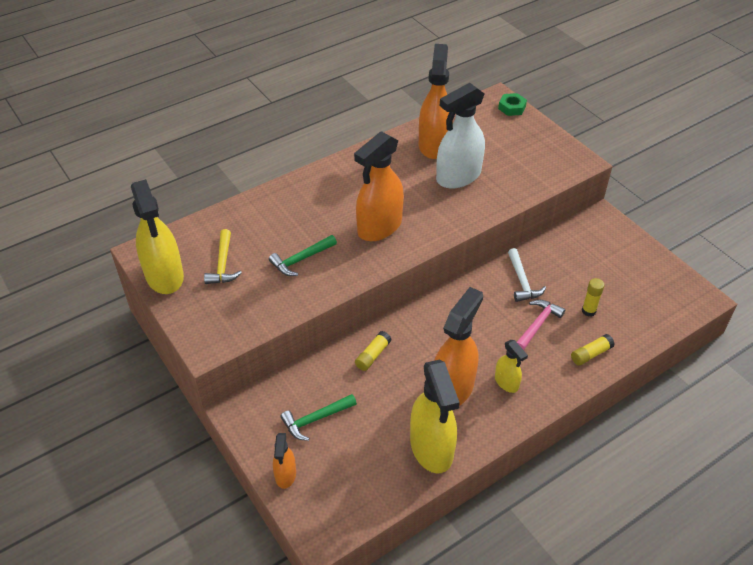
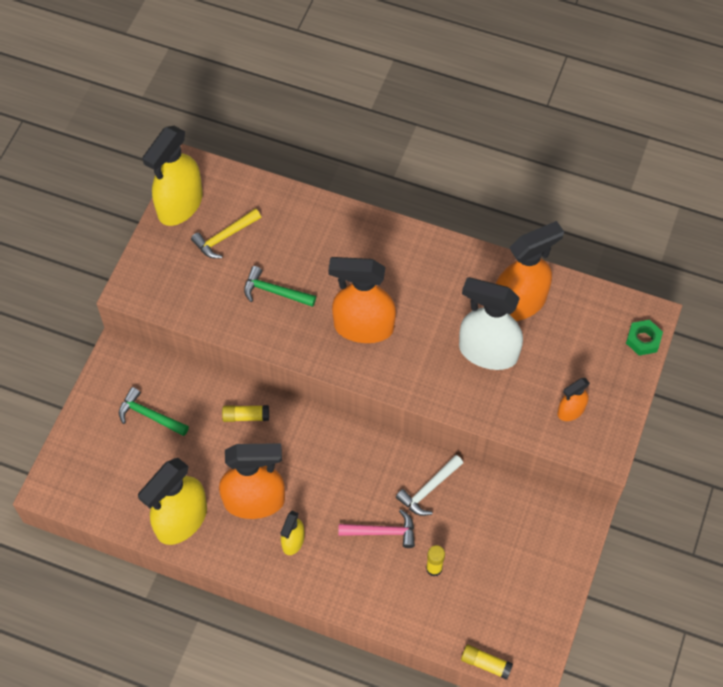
camera: 55 degrees right, 15 degrees up
orange spray bottle [273,433,296,489] -> orange spray bottle moved to [557,378,590,421]
yellow glue stick [571,334,614,366] -> yellow glue stick moved to [461,645,513,680]

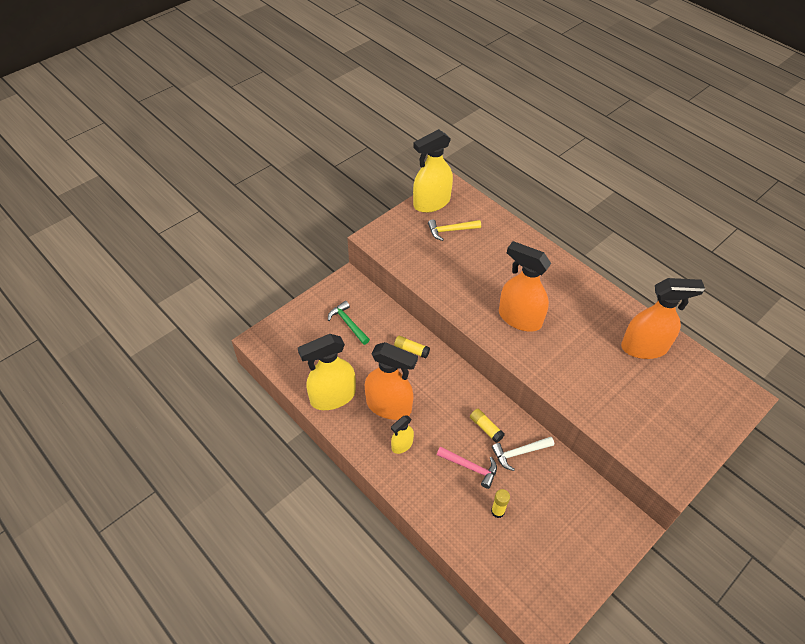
camera: 25 degrees right, 10 degrees down
green hammer [244,266,316,307] -> none
white spray bottle [459,277,523,370] -> none
yellow glue stick [461,645,513,680] -> yellow glue stick moved to [470,409,505,443]
orange spray bottle [557,378,590,421] -> none
green nut [626,320,663,356] -> none

